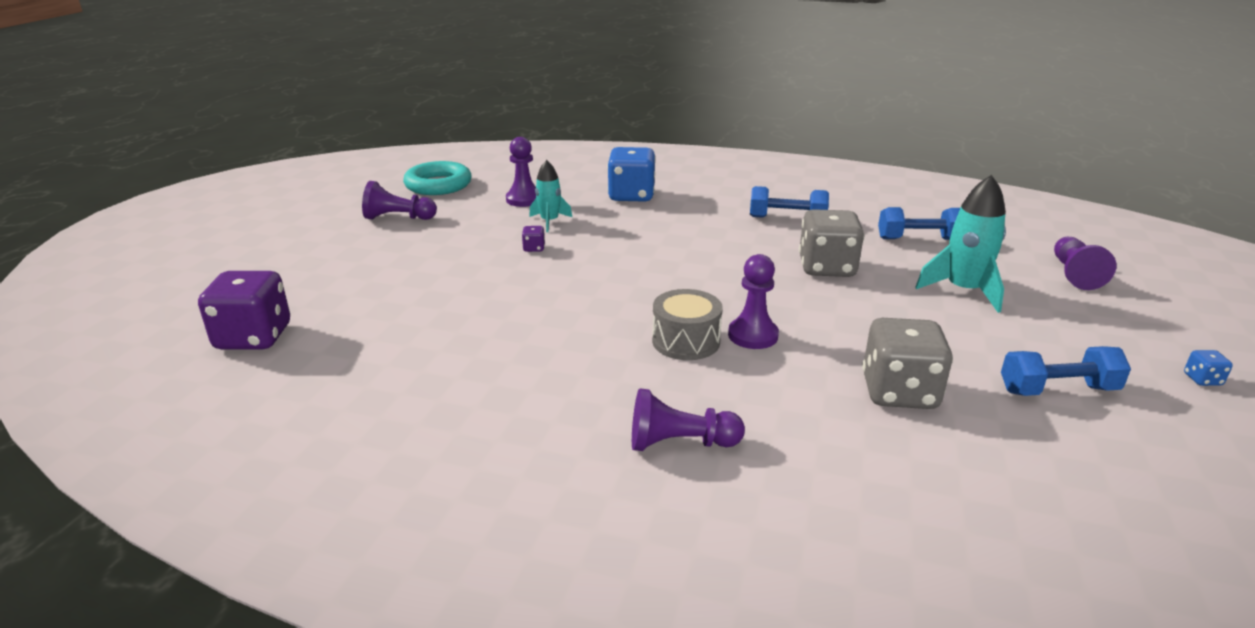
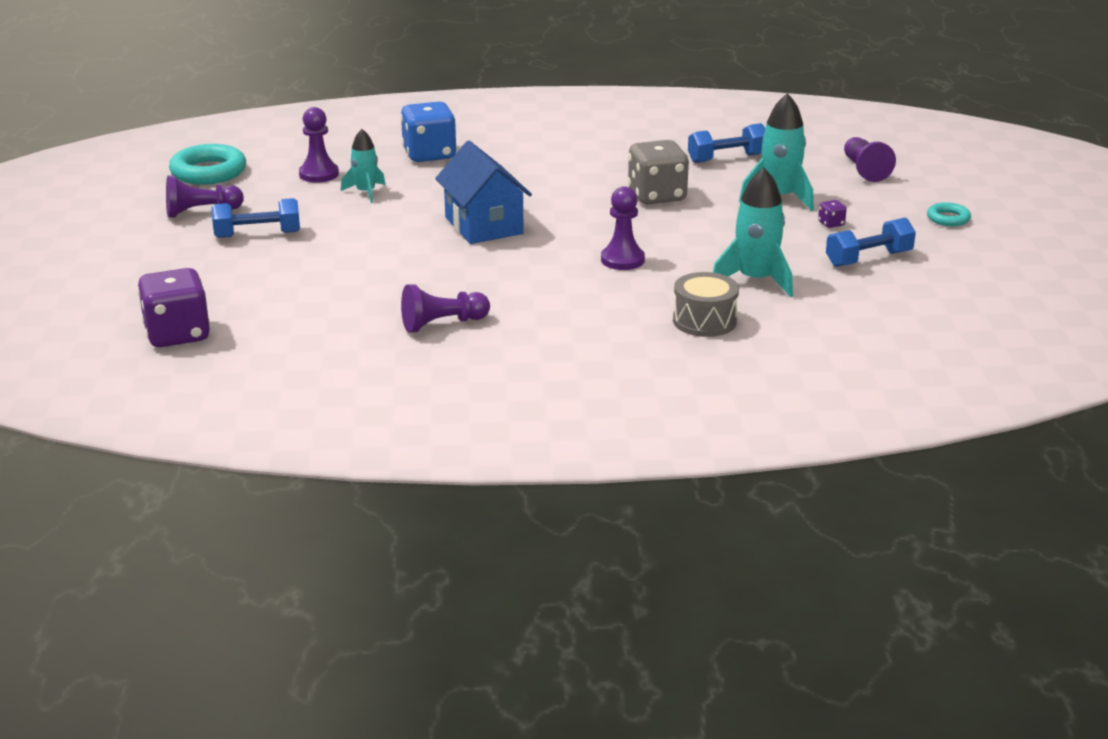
camera: 20 degrees left, 0 degrees up
purple dice [522,226,545,252] -> purple dice moved to [818,200,847,228]
purple pawn [632,388,745,451] -> purple pawn moved to [401,284,490,332]
grey drum [652,289,723,360] -> grey drum moved to [673,272,739,337]
blue dumbbell [750,186,829,218] -> blue dumbbell moved to [212,198,300,238]
grey dice [862,318,953,409] -> turquoise rocket [713,167,793,297]
blue dice [1184,350,1233,386] -> none
none -> blue house [435,141,532,244]
none -> turquoise ring [927,202,971,226]

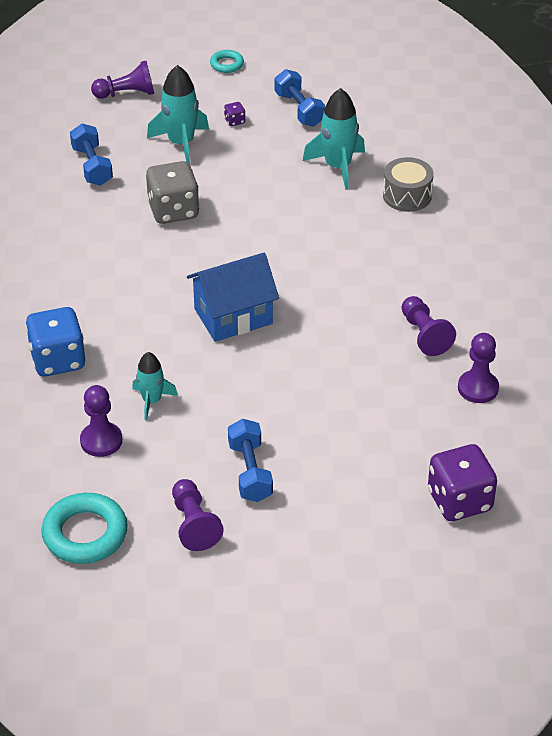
camera: 90 degrees left, 15 degrees up
purple pawn [601,186,645,270] -> purple pawn moved to [458,333,499,403]

